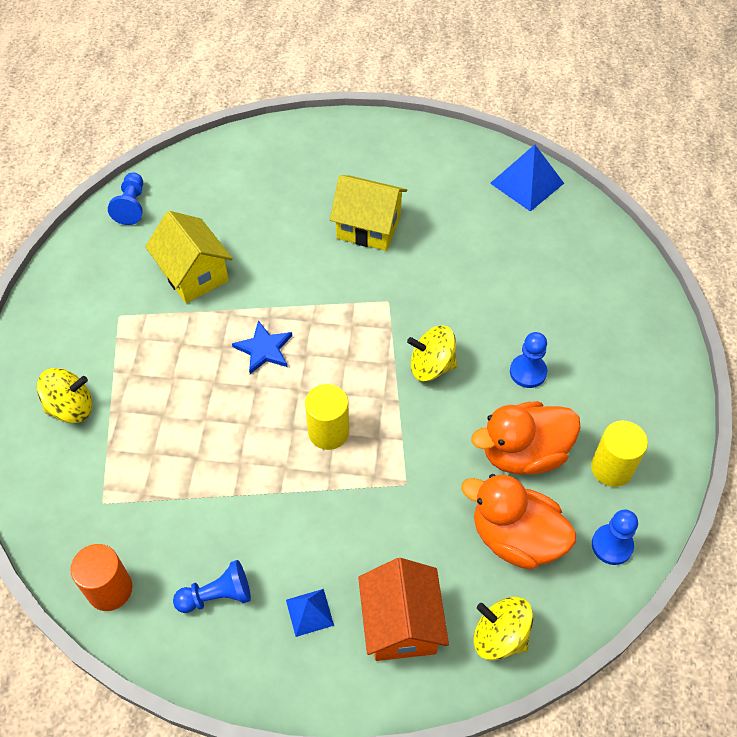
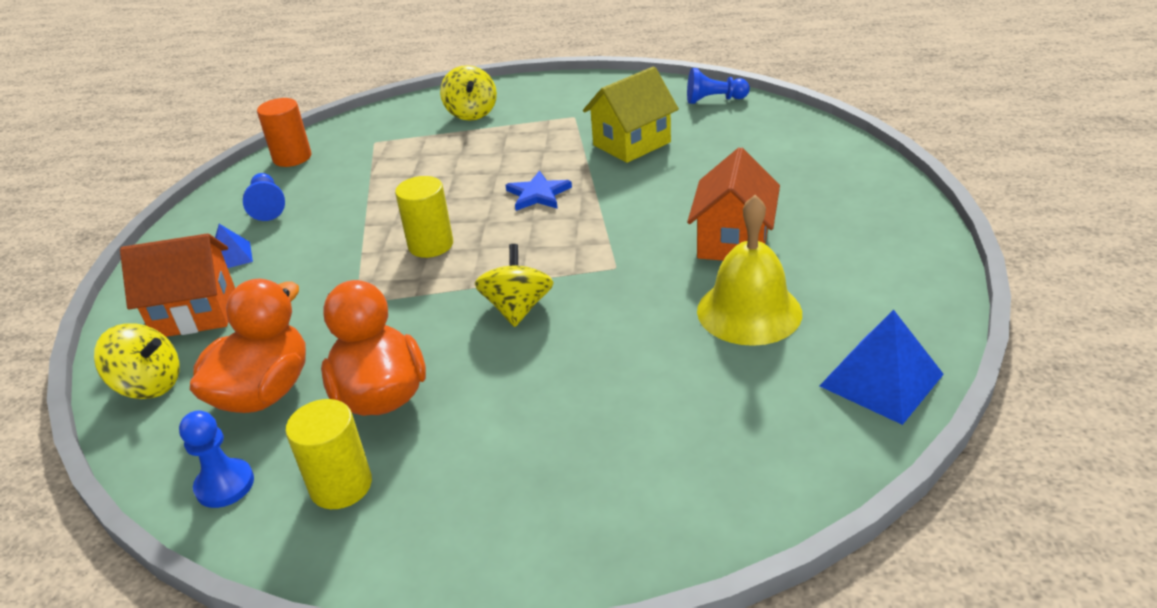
camera: 90 degrees right, 20 degrees down
yellow house [330,175,407,251] -> orange house [687,147,780,261]
yellow spinning top [473,597,533,660] -> yellow spinning top turned 75 degrees clockwise [94,323,180,399]
blue pawn [510,332,547,388] -> none
none -> yellow bell [697,195,802,346]

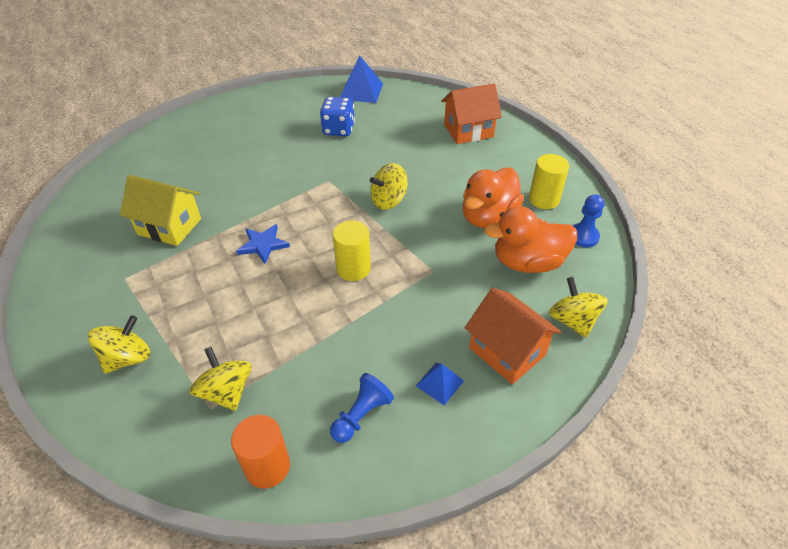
camera: 125 degrees left, 10 degrees up
blue pawn [687,68,750,104] -> none
orange house [687,147,780,261] -> orange house moved to [441,84,502,144]
yellow bell [697,195,802,346] -> blue dice [320,97,355,136]
none -> yellow spinning top [189,347,252,411]

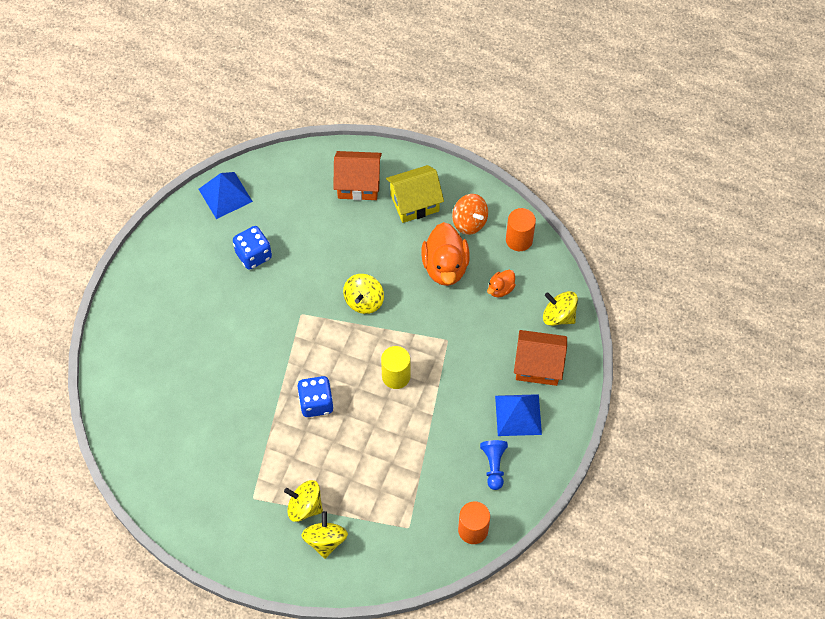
camera: 40 degrees left, 15 degrees up
yellow house [120,175,201,246] -> yellow house moved to [386,165,444,223]
yellow spinning top [189,347,252,411] -> yellow spinning top moved to [284,480,323,522]
blue star [236,224,290,264] -> blue dice [298,376,334,417]
blue pyramid [416,363,464,405] -> blue pyramid [495,394,542,436], size x1.76
orange house [441,84,502,144] -> orange house turned 60 degrees clockwise [333,151,382,200]
orange duck [484,206,577,273] -> orange duck [487,270,516,297], size x0.50
yellow cylinder [529,154,569,209] -> orange spinning top [452,194,488,235]
blue pawn [572,194,604,247] -> orange cylinder [506,208,536,251]

